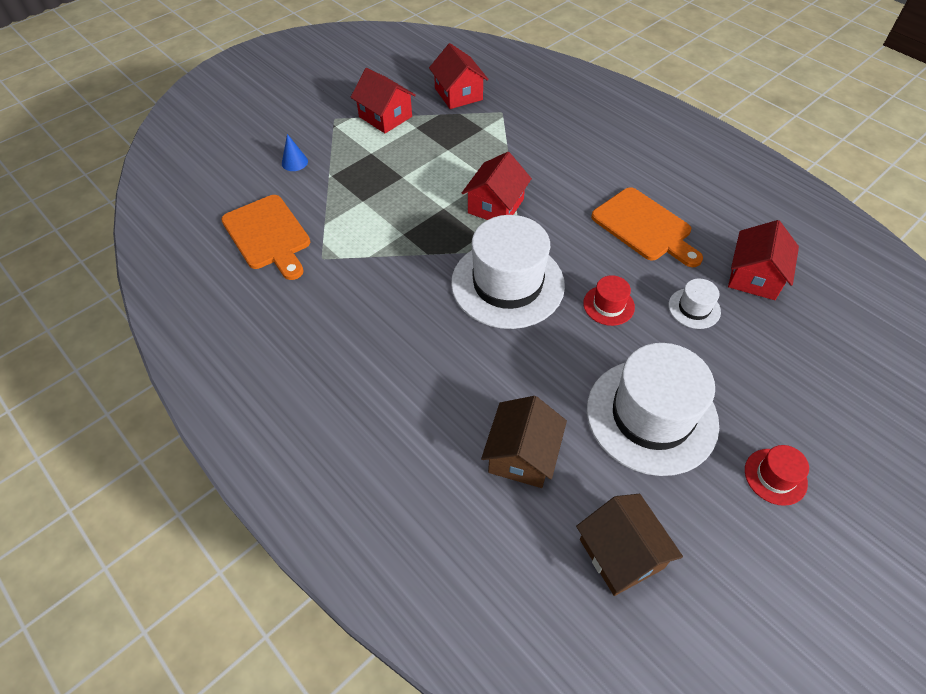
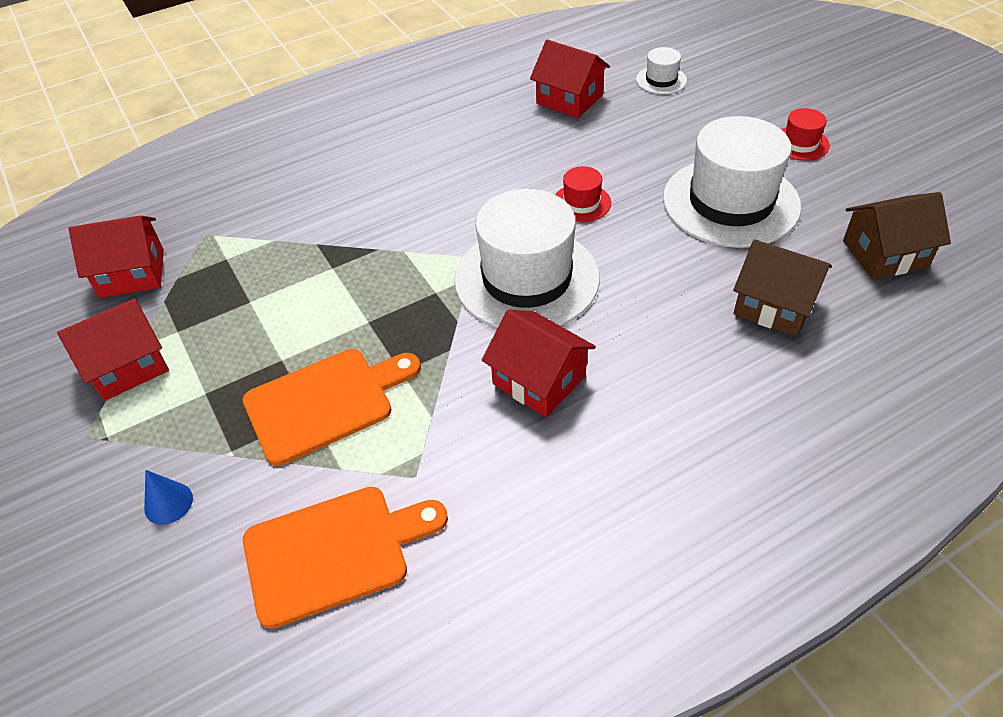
camera: 75 degrees left, 5 degrees down
red house [462,152,532,220] -> red house moved to [482,310,596,417]
orange cutting board [591,187,703,267] -> orange cutting board moved to [242,349,421,466]
white hat [669,278,721,329] -> white hat moved to [636,47,687,94]

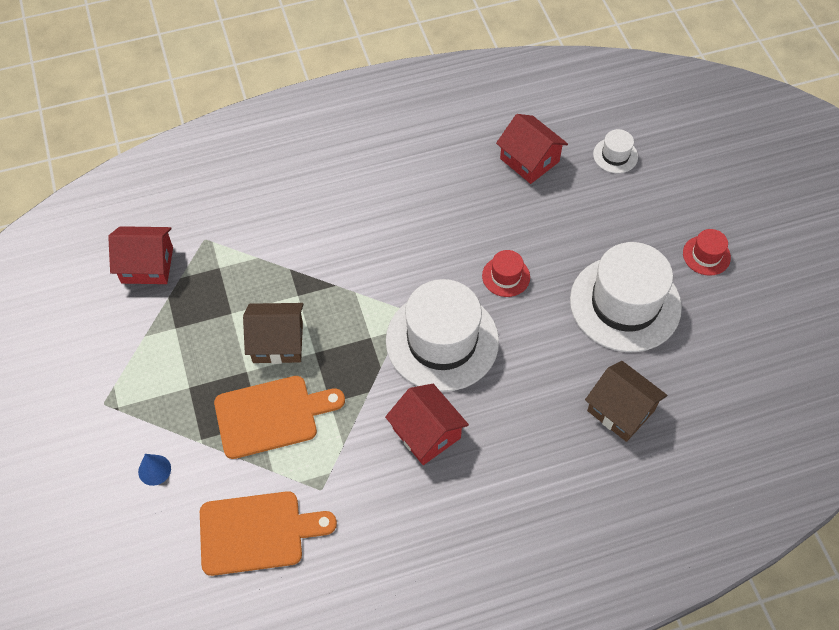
camera: 10 degrees right, 10 degrees up
red house [57,298,169,401] -> none
brown house [843,192,951,279] -> brown house moved to [243,303,304,364]

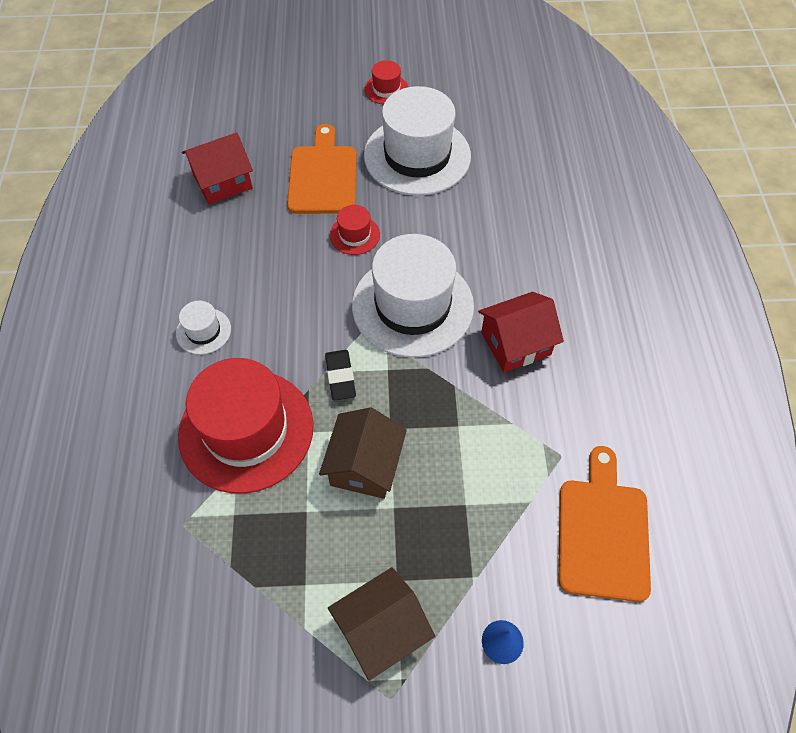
camera: 75 degrees left, 0 degrees up
red house [108,226,173,284] -> none
orange cutting board [214,376,345,459] -> orange cutting board moved to [287,124,357,214]
brown house [585,361,667,442] -> brown house moved to [328,567,435,681]
white hat [593,129,638,173] -> white hat moved to [176,301,231,355]
none -> red hat [178,358,314,494]
none -> black eraser [325,350,356,400]

